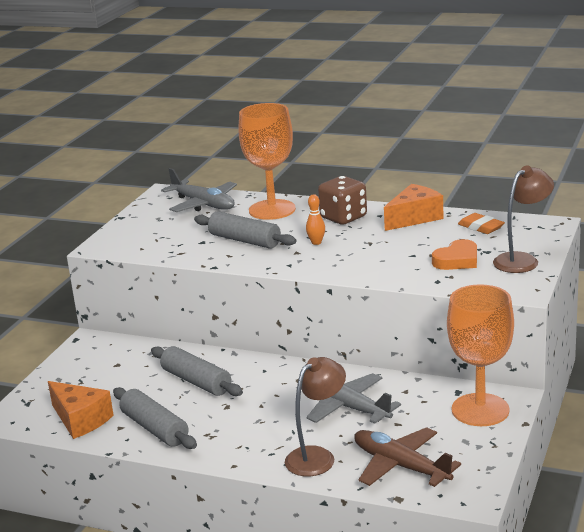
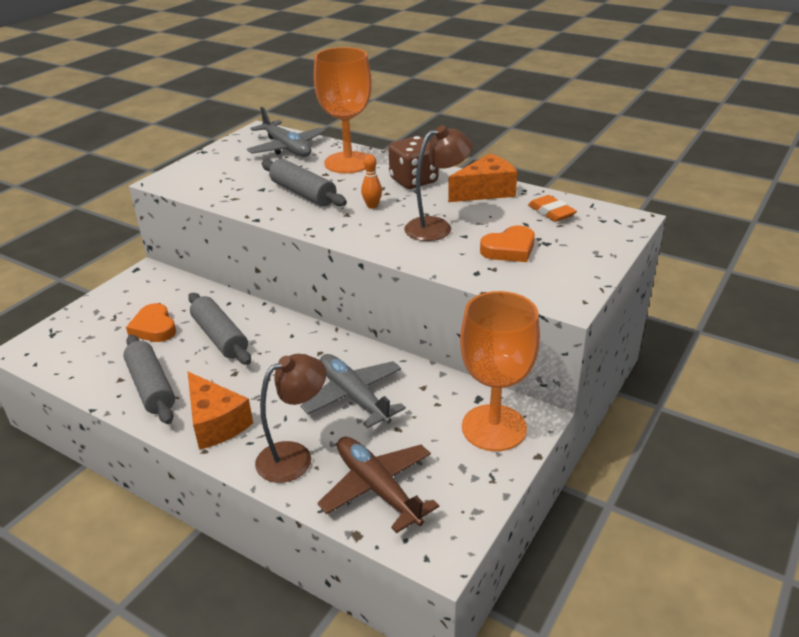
camera: 10 degrees right, 10 degrees up
orange cheese [48,381,114,439] -> orange cheese moved to [188,372,253,450]
brown lamp [493,165,554,273] -> brown lamp moved to [404,125,473,241]
none -> orange heart [126,303,176,342]

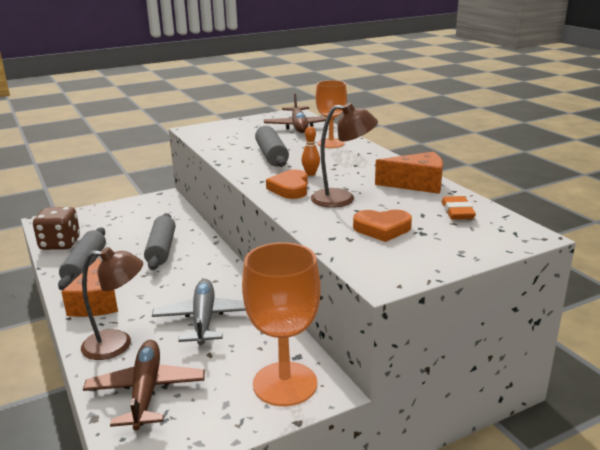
camera: 30 degrees right, 10 degrees down
orange heart [126,303,176,342] -> orange heart moved to [266,170,308,199]
grey plane [247,107,325,157] -> brown plane [264,93,335,133]
orange goblet [314,47,372,173] -> orange goblet [316,80,347,148], size x0.65
brown dice [389,136,439,189] -> brown dice moved to [33,207,80,250]

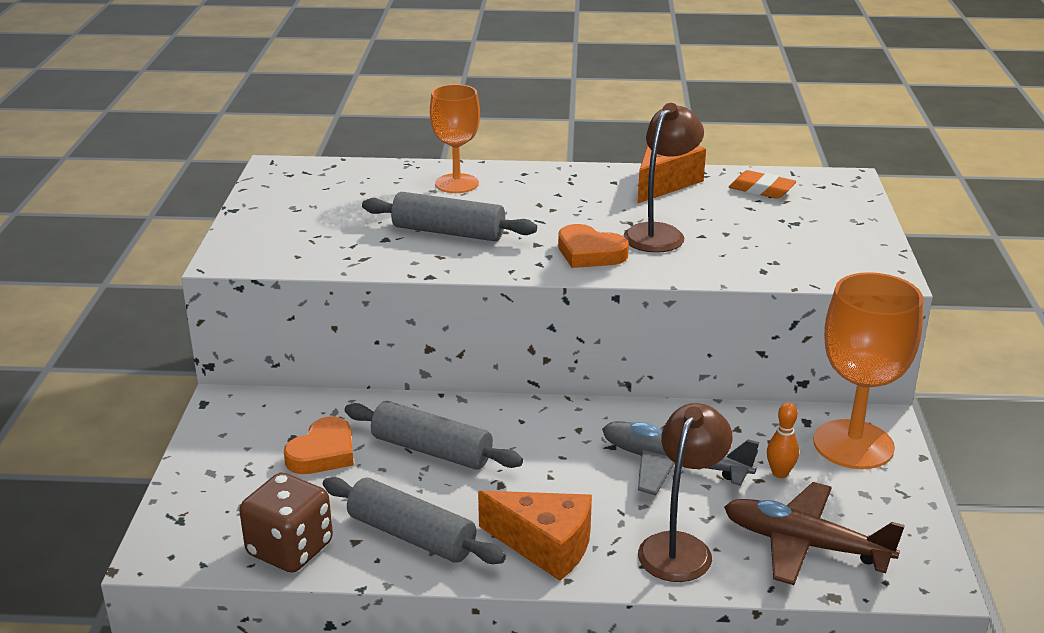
camera: 60 degrees left, 5 degrees up
brown plane [264,93,335,133] -> none
orange bowling pin [301,126,320,176] -> orange bowling pin moved to [767,402,799,478]
orange heart [353,209,412,242] -> orange heart moved to [284,417,354,474]

